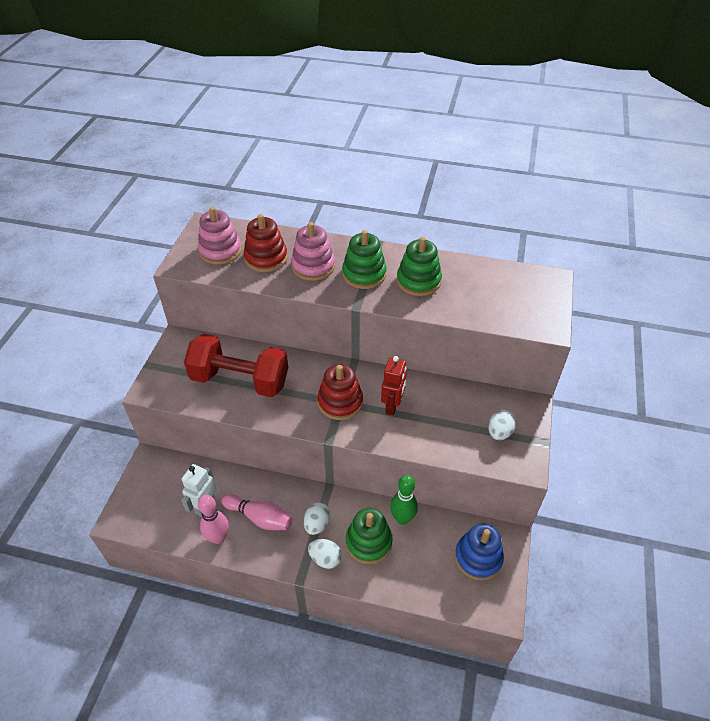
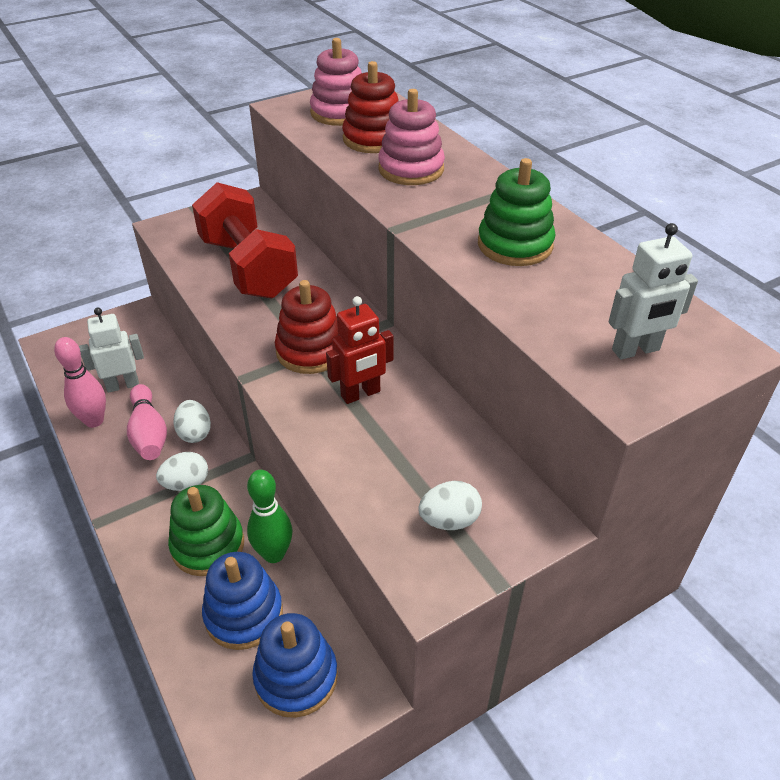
camera: 45 degrees right, 5 degrees down
white egg [308,539,342,569] -> white egg moved to [173,400,211,443]
green stacking toy [342,230,387,289] -> none
none -> blue stacking toy [202,552,283,650]
none -> white robot [608,223,698,359]

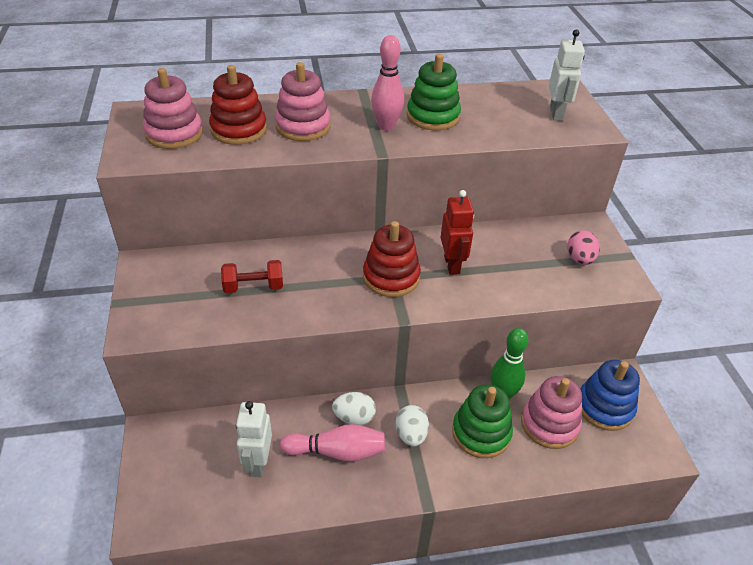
camera: 70 degrees left, 0 degrees up
pink bowling pin [54,337,106,428] -> pink bowling pin moved to [371,35,404,131]
red dumbbell [192,182,298,299] -> red dumbbell [221,260,283,293], size x0.47
blue stacking toy [202,552,283,650] -> pink stacking toy [521,376,582,449]
white egg [418,481,482,530] -> pink egg [567,230,600,265]

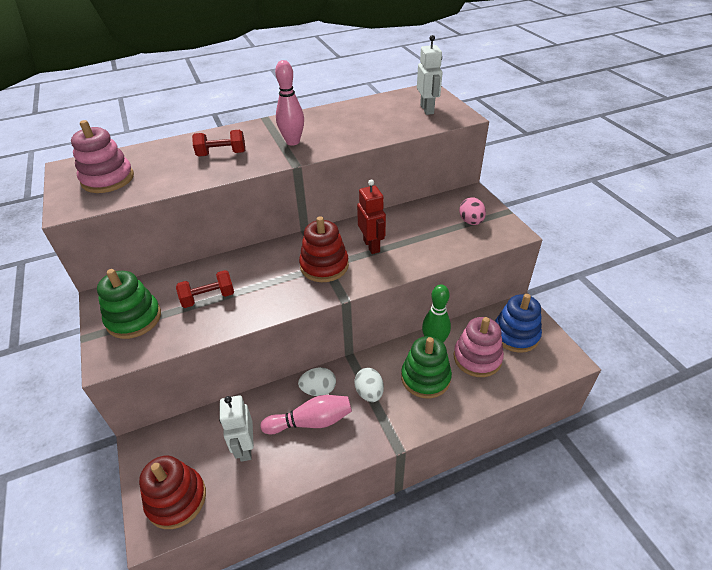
camera: 10 degrees left, 0 degrees up
red stacking toy [209,65,267,145] -> red stacking toy moved to [139,456,206,529]
pink stacking toy [275,62,331,141] -> red dumbbell [192,130,245,156]
green stacking toy [407,54,461,130] -> green stacking toy moved to [97,269,161,339]

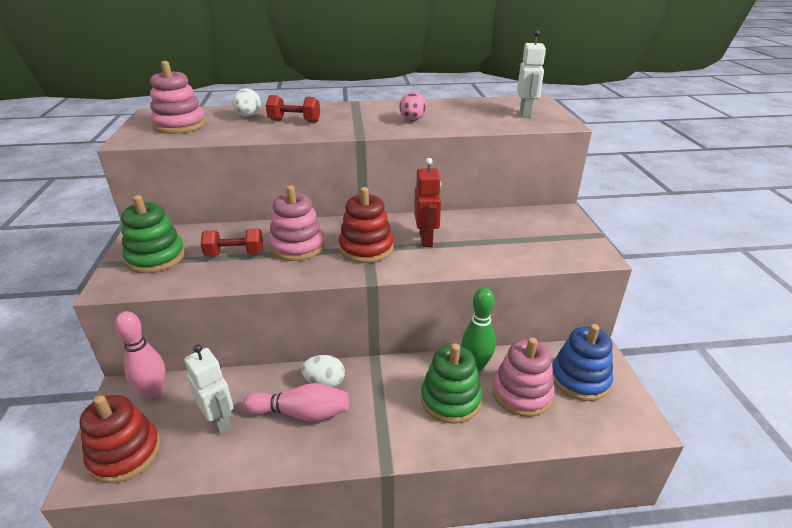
camera: 15 degrees right, 10 degrees down
white robot [219,395,254,462] -> white robot turned 135 degrees clockwise [184,344,233,435]
pink bowling pin [275,60,304,145] -> pink bowling pin moved to [115,311,165,398]
white egg [354,368,384,402] -> white egg moved to [232,88,261,117]
pink egg [459,198,486,225] -> pink egg moved to [399,92,427,121]
none -> pink stacking toy [269,185,325,261]

